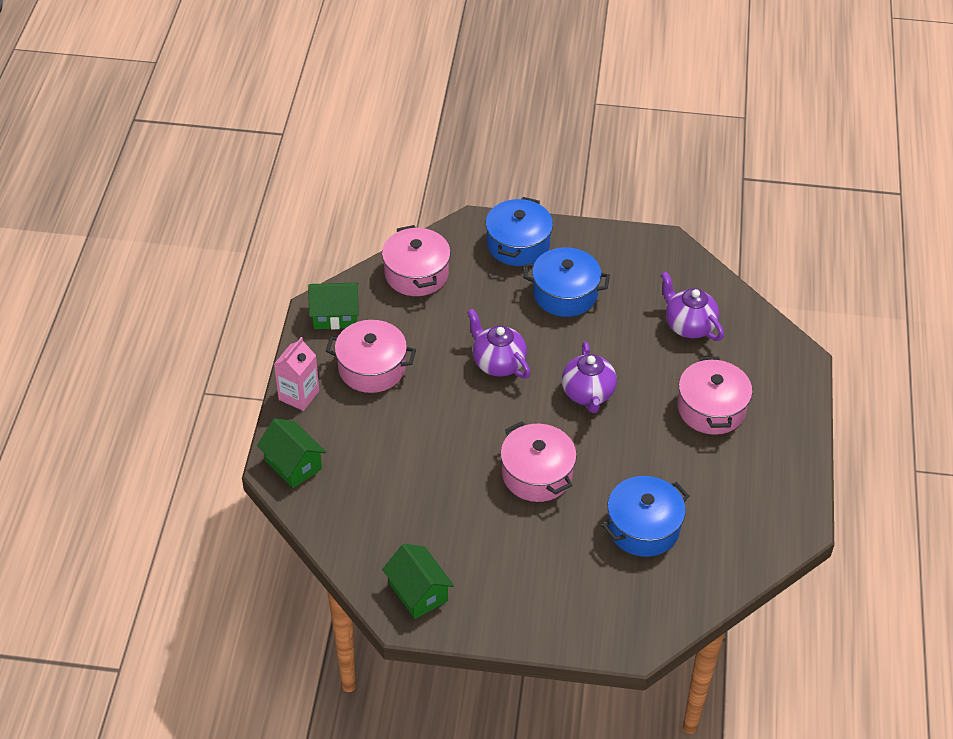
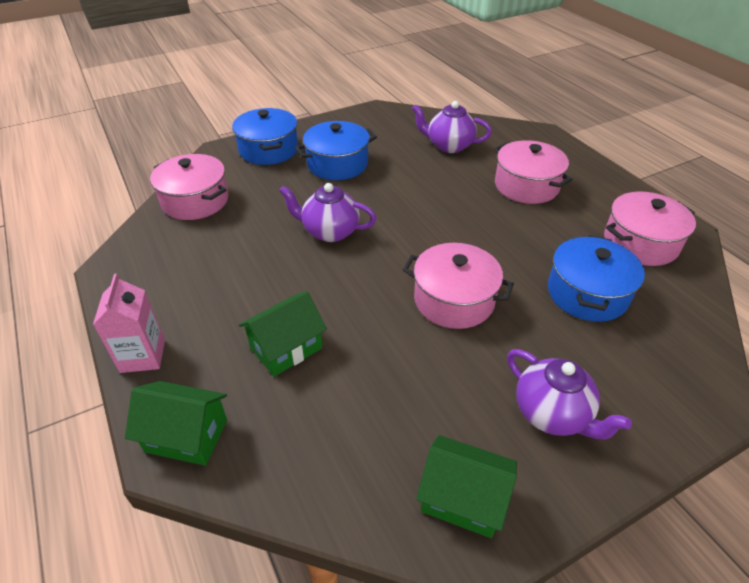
camera: 35 degrees left, 5 degrees down
green house [308,283,359,329] -> green house moved to [239,291,327,377]
pink pot [326,320,416,393] -> pink pot moved to [604,192,696,266]
purple teapot [562,341,617,413] -> purple teapot moved to [507,349,632,439]

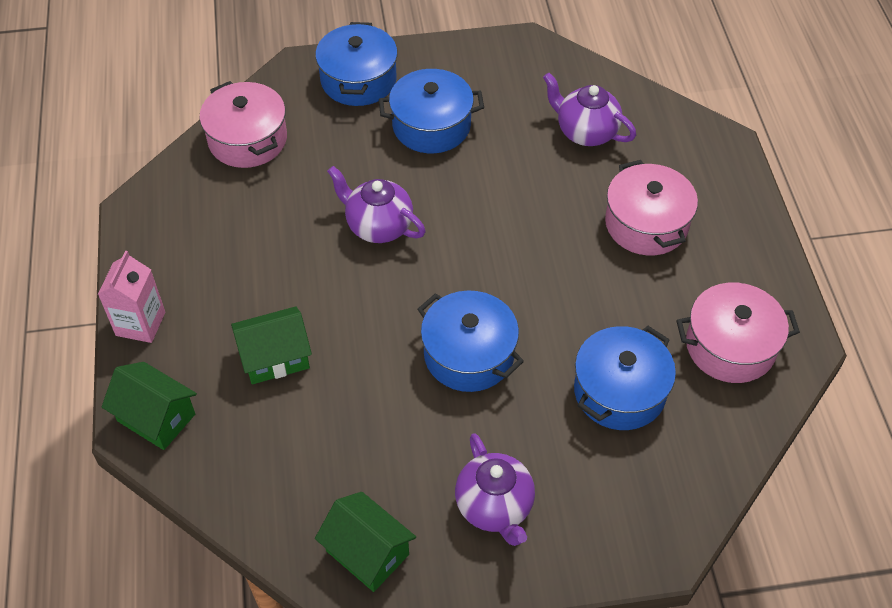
camera: 20 degrees right, 10 degrees up
pink pot [403,243,514,329] -> blue pot [418,290,524,392]

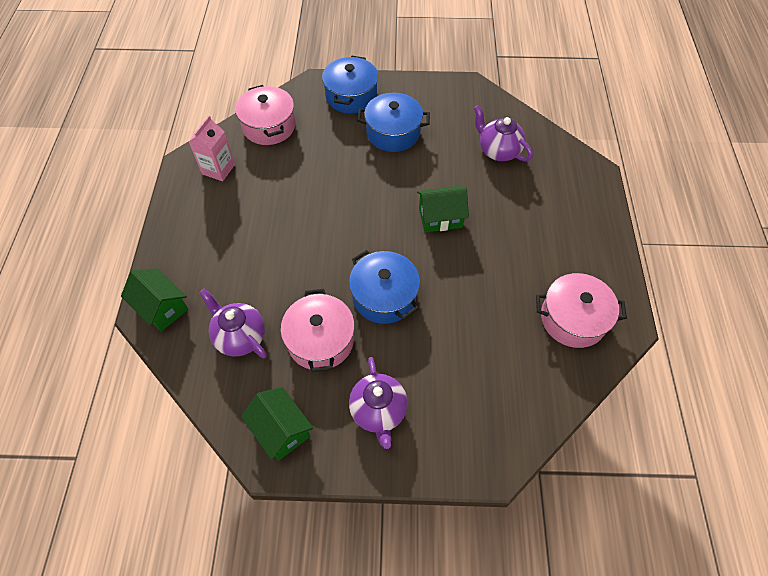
camera: 10 degrees right, 5 degrees up
pink carton [98,251,165,343] -> pink carton moved to [188,116,235,181]
green house [231,306,312,384] -> green house moved to [417,186,469,232]
purple teapot [327,166,426,243] -> purple teapot moved to [199,288,267,358]
blue pot [574,326,676,430] -> none
pink pot [605,160,698,255] -> pink pot moved to [281,289,355,372]

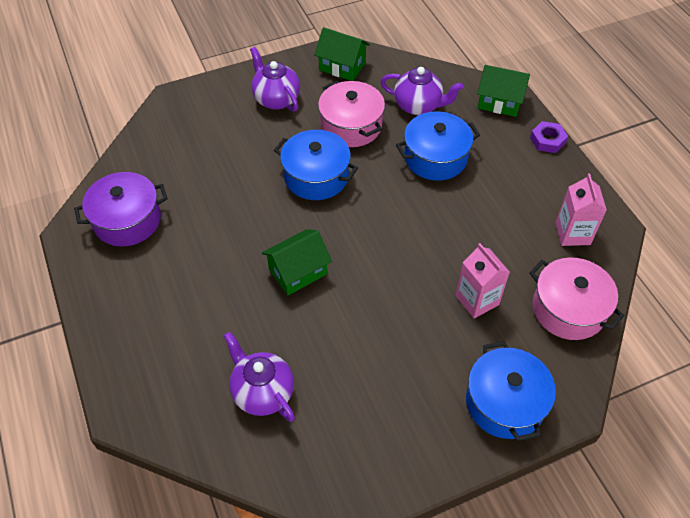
camera: 155 degrees right, 5 degrees down
blue pot [357,93,430,152] -> blue pot moved to [396,111,480,181]
purple teapot [474,105,533,162] -> purple teapot turned 150 degrees counterclockwise [224,332,295,422]
pink pot [536,273,627,348] -> purple pot [74,172,167,247]
none -> pink carton [456,243,510,319]
none -> purple nut [530,121,568,153]

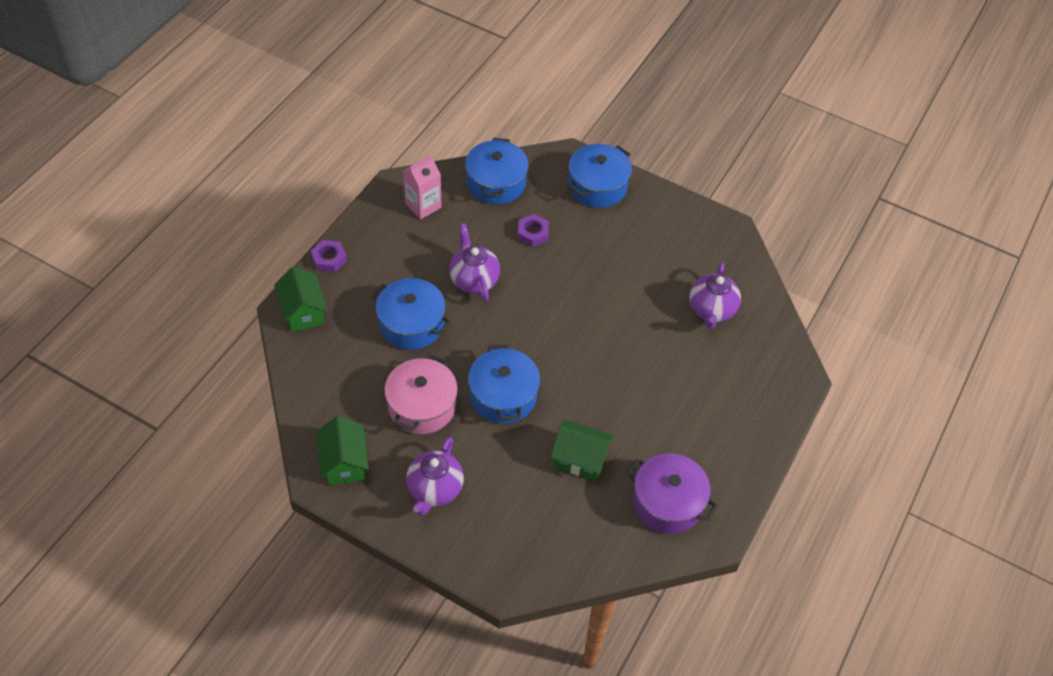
camera: 130 degrees left, 0 degrees up
green house [262,229,332,295] -> green house moved to [551,420,614,481]
purple teapot [381,67,463,115] -> purple teapot moved to [449,224,500,302]
pink carton [456,243,510,319] -> purple nut [518,214,549,247]
pink pot [529,257,625,340] -> blue pot [465,138,529,204]

